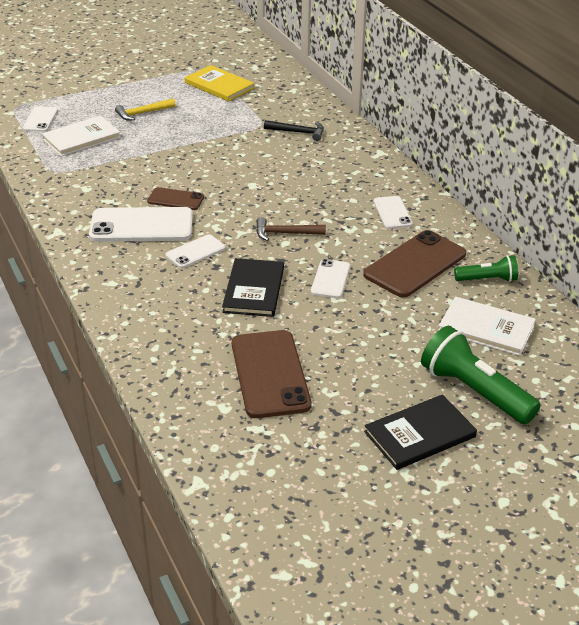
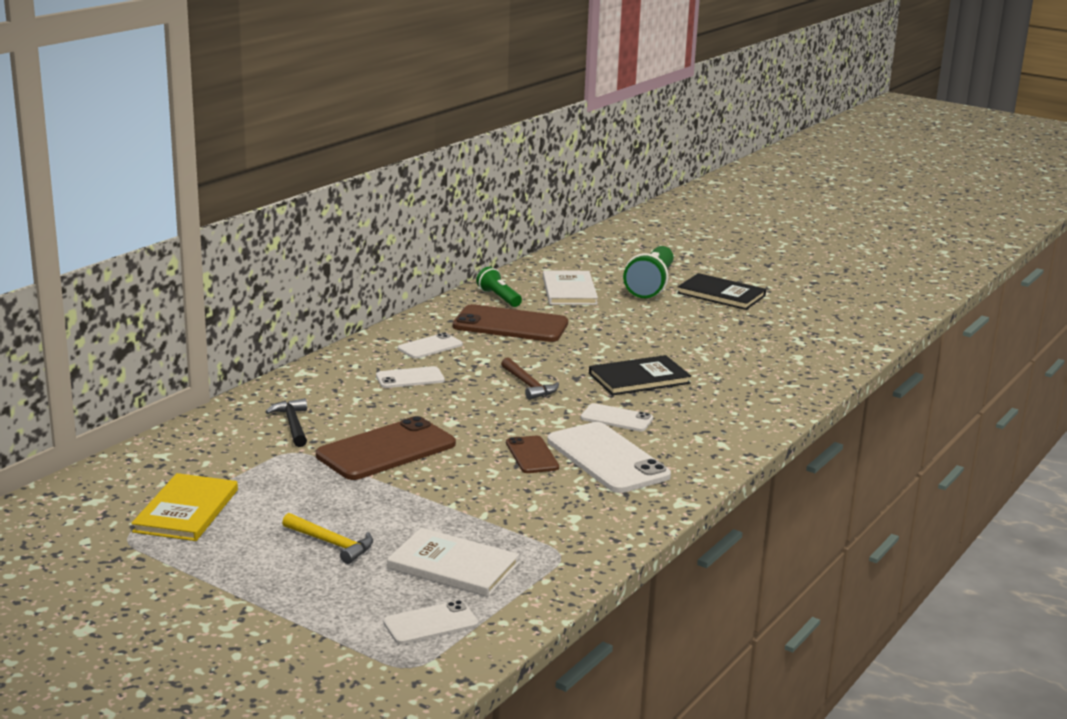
camera: 120 degrees left, 15 degrees down
brown phone [232,330,311,418] -> brown phone moved to [316,416,456,480]
white phone [311,259,350,298] -> white phone moved to [376,366,445,388]

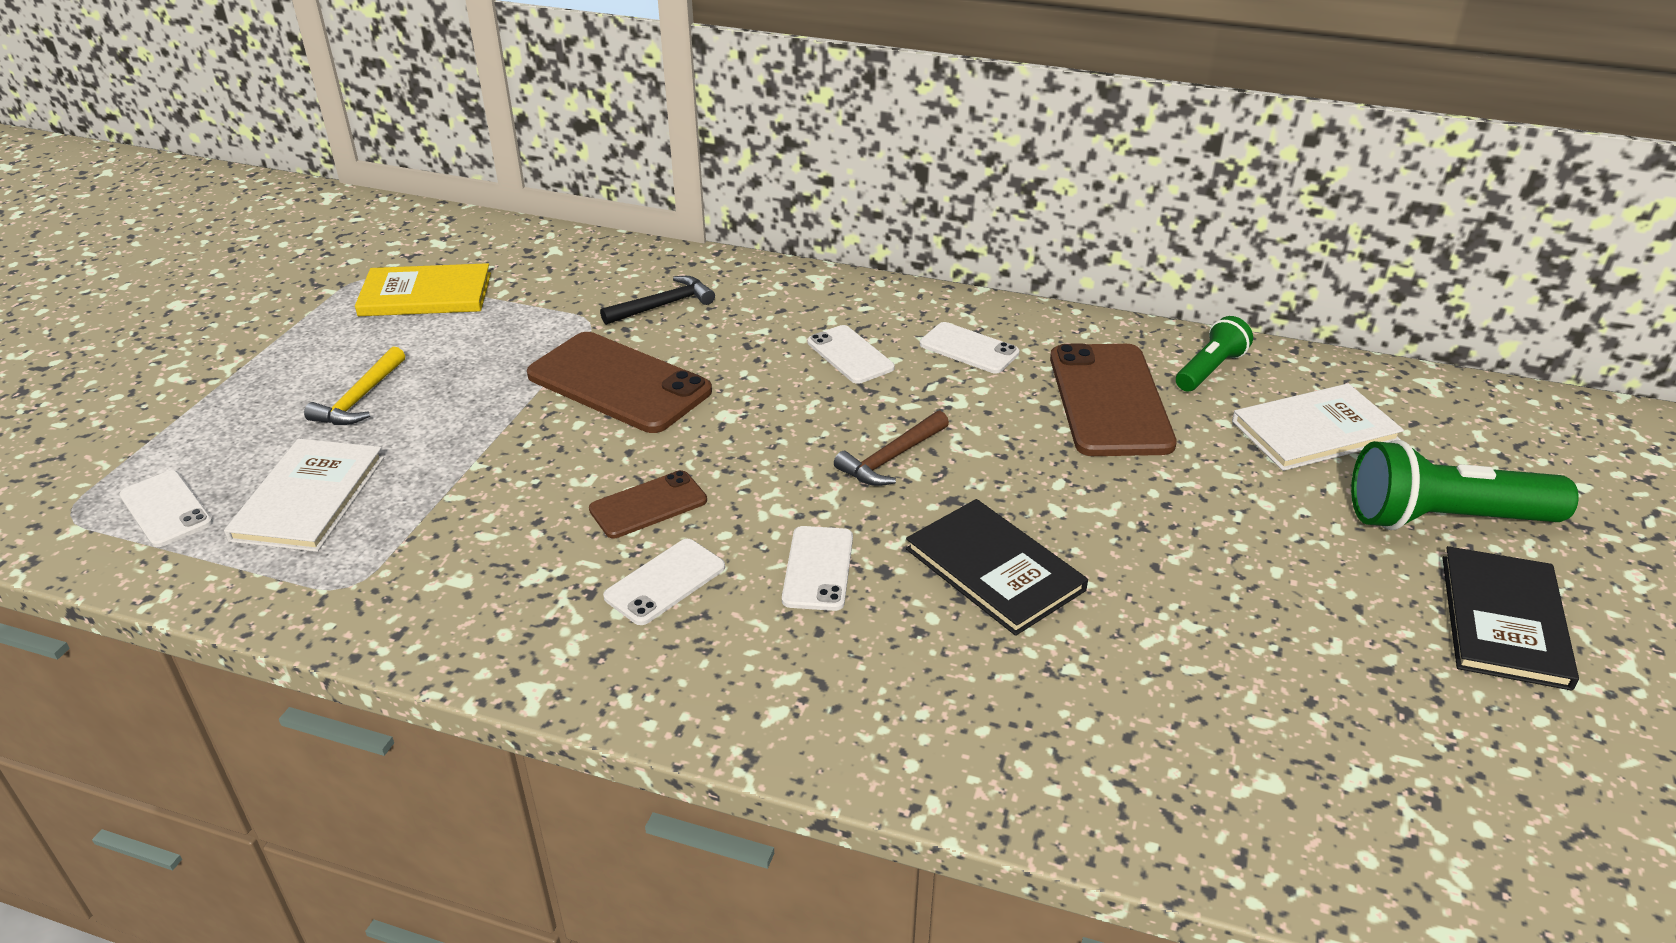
camera: 75 degrees right, 15 degrees up
white phone [547,422,671,493] -> white phone [603,539,725,625], size x0.54

